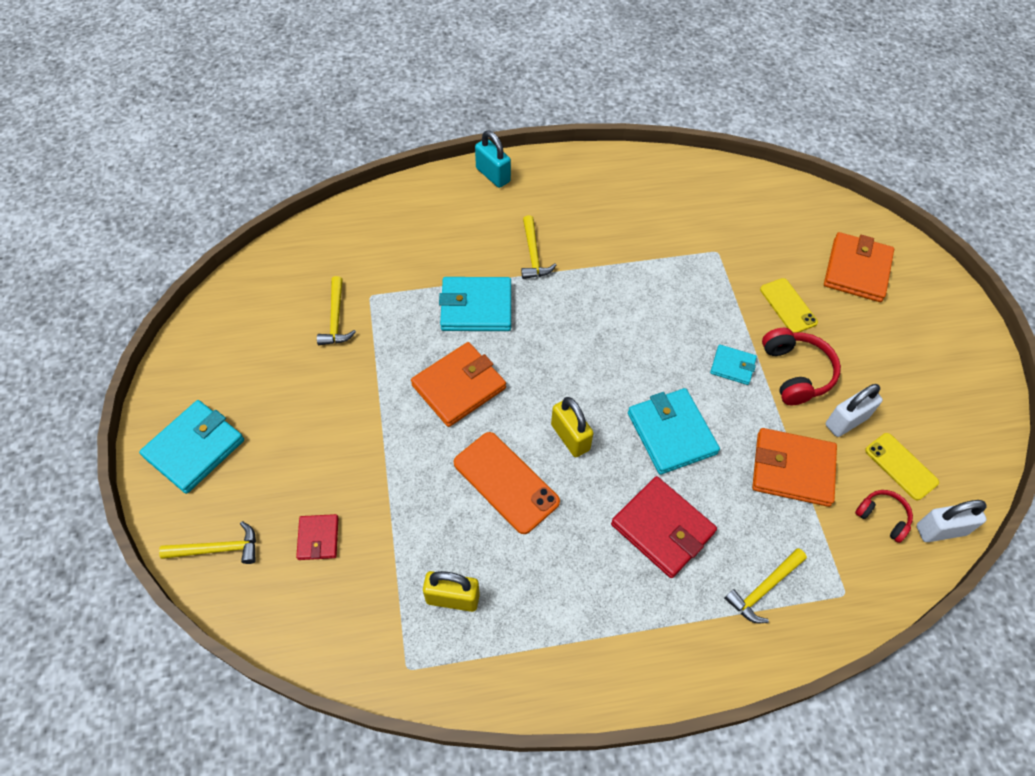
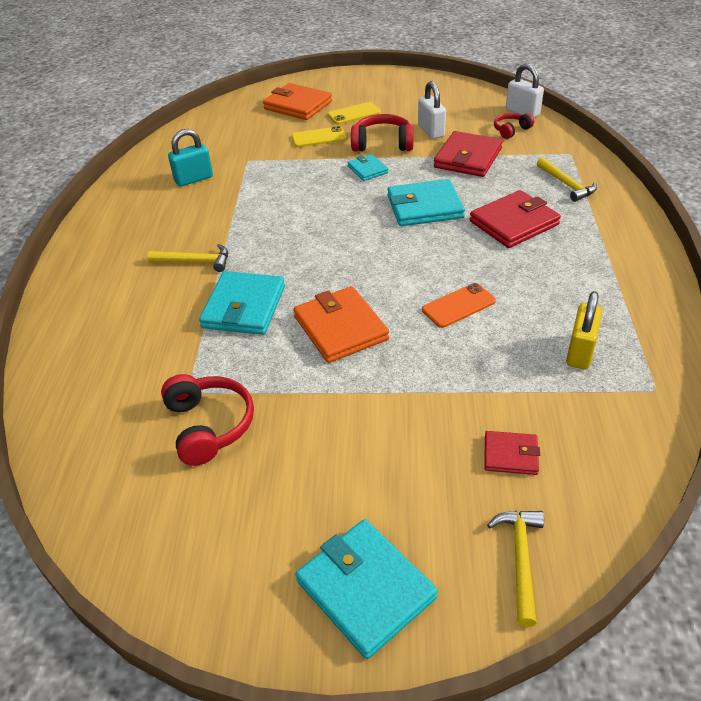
camera: 75 degrees left, 15 degrees down
yellow hammer [317,276,356,345] -> red headphones [161,374,254,466]
orange phone [454,432,560,534] -> orange phone [422,283,496,328], size x0.66
turquoise padlock [475,130,511,188] -> turquoise padlock moved to [168,129,213,187]
yellow padlock [551,397,593,457] -> none
turquoise wallet [710,344,757,385] -> turquoise wallet turned 60 degrees counterclockwise [348,154,388,181]
orange wallet [752,428,837,507] -> red wallet [434,131,503,177]
yellow phone [865,433,939,500] -> yellow phone moved to [328,102,381,124]
white padlock [917,500,987,542] -> white padlock turned 45 degrees counterclockwise [506,63,544,118]

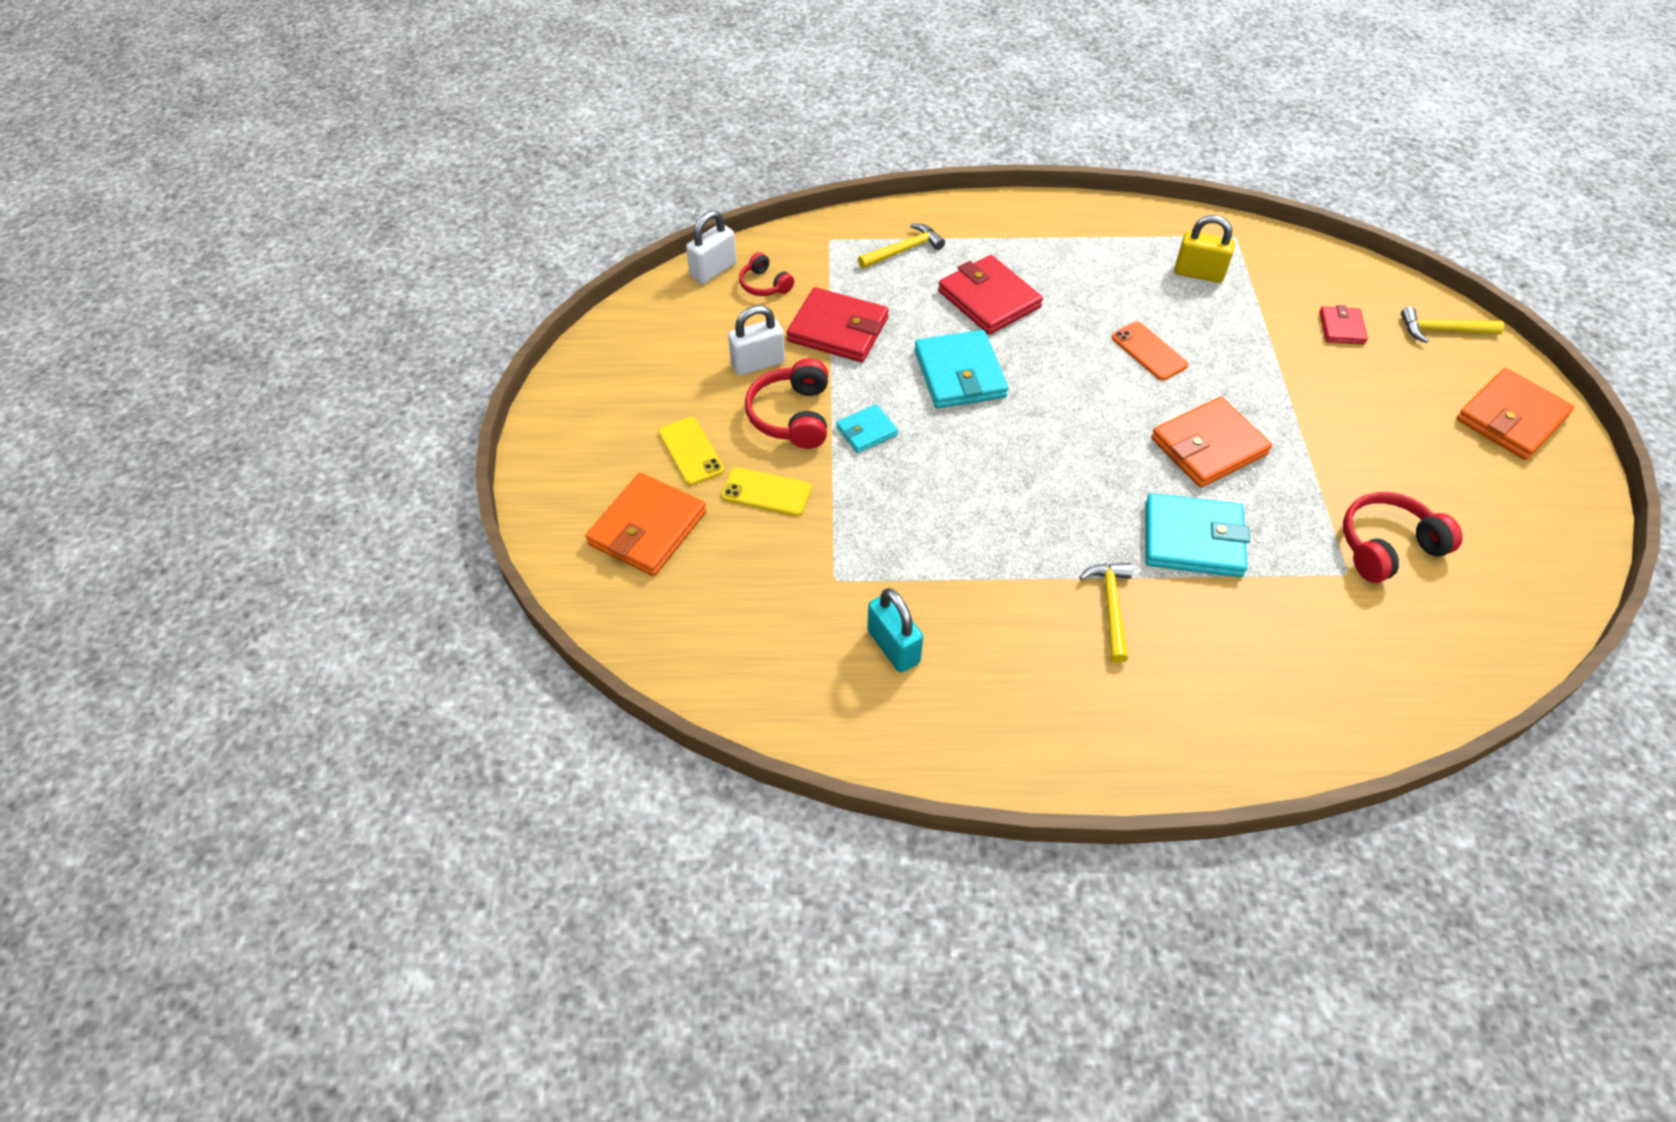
camera: 95 degrees left, 10 degrees up
yellow phone [292,126,346,147] -> yellow phone turned 60 degrees counterclockwise [721,468,811,516]
turquoise wallet [296,519,438,659] -> orange wallet [1456,368,1574,460]

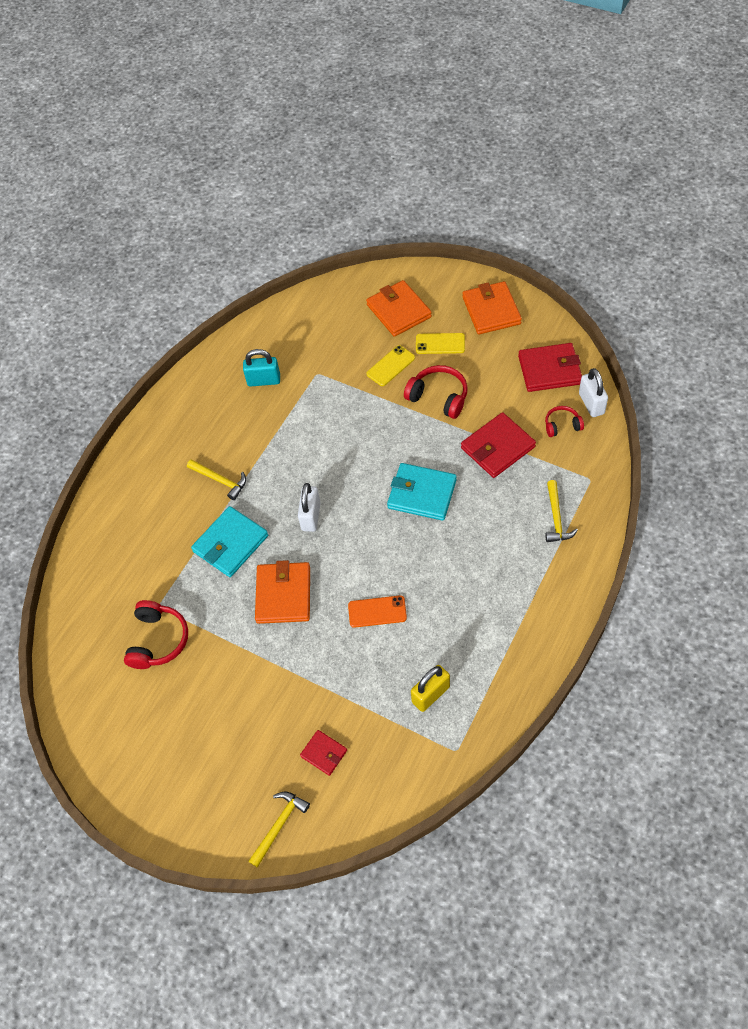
camera: 125 degrees right, 5 degrees up
white padlock [728,305,785,376] -> white padlock moved to [298,483,321,532]
turquoise wallet [836,404,898,453] -> none
red wallet [938,255,1043,335] -> red wallet moved to [518,343,582,392]
orange wallet [1456,368,1574,460] -> orange wallet moved to [462,281,522,334]

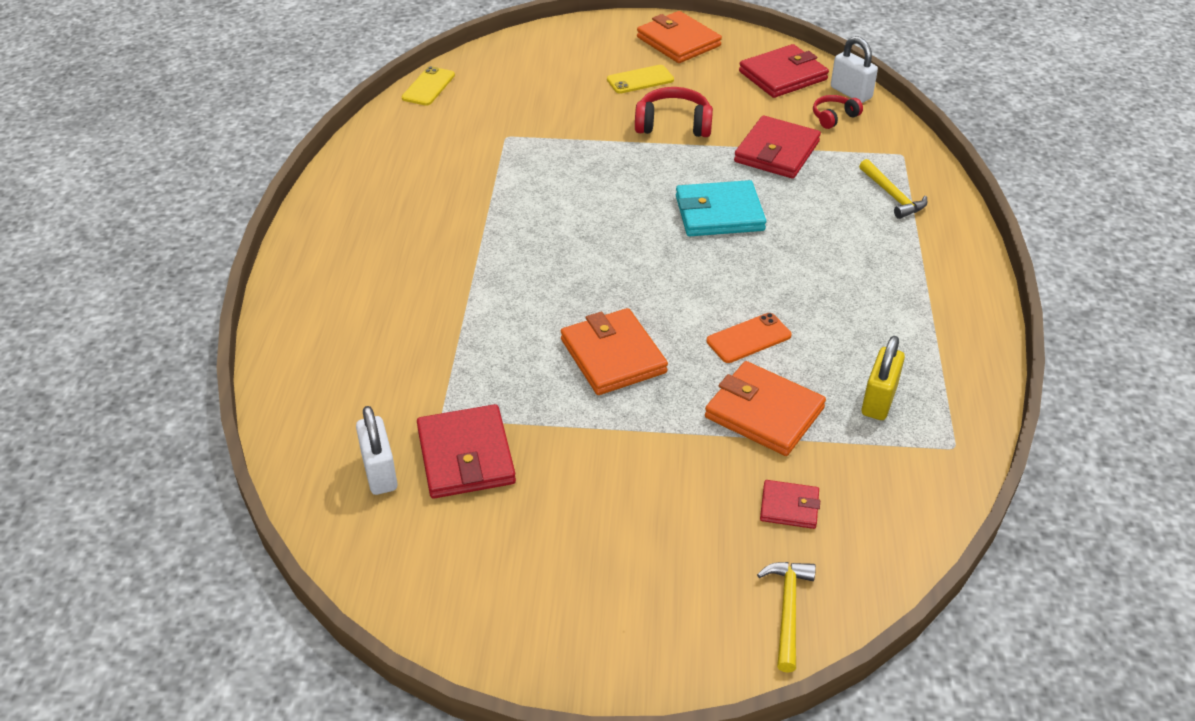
camera: 30 degrees left, 15 degrees down
red headphones [124,600,188,669] -> red wallet [417,404,516,499]
yellow hammer [187,459,246,500] -> none
turquoise wallet [191,506,268,577] -> none
turquoise padlock [243,349,280,387] -> none
white padlock [298,483,321,532] -> white padlock moved to [356,406,397,495]
orange wallet [366,280,432,337] -> orange wallet moved to [705,361,826,456]
yellow phone [366,345,415,386] -> yellow phone moved to [401,66,455,106]

